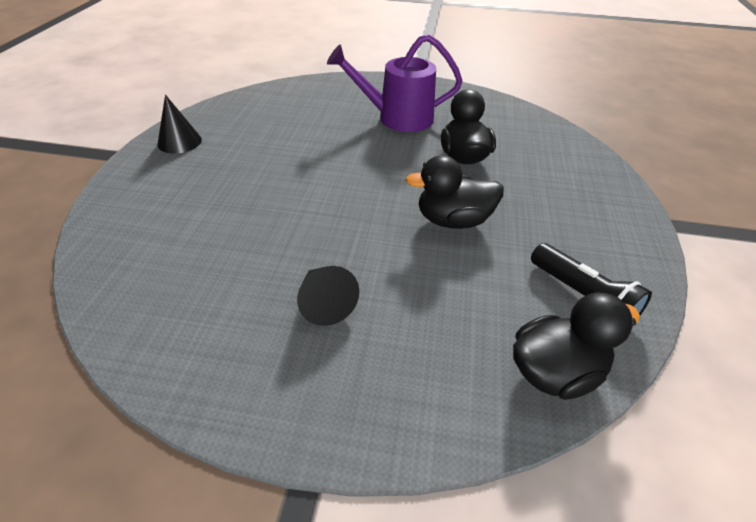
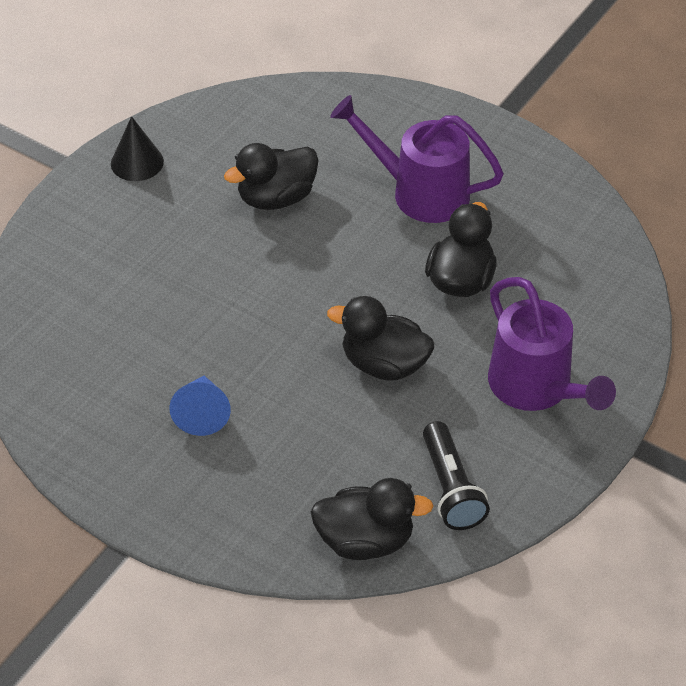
camera: 25 degrees right, 5 degrees up
black cone [297,266,359,326] -> blue cone [169,376,231,436]
none -> black duck [224,143,319,210]
none -> purple watering can [488,277,616,411]

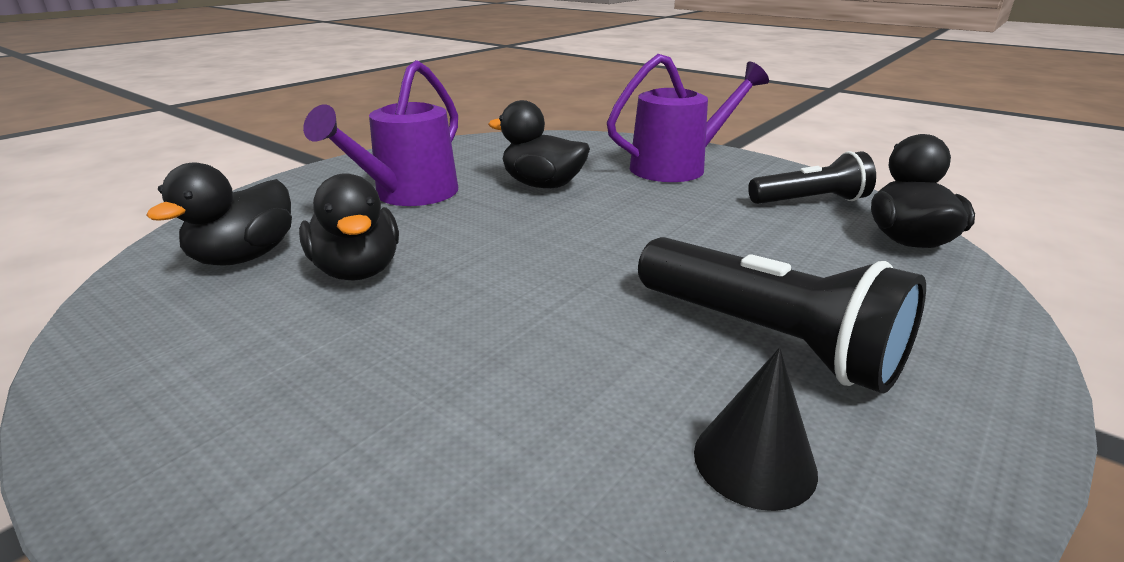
camera: 85 degrees left, 20 degrees down
black cone [111,116,164,181] -> black cone moved to [694,348,818,511]
blue cone [169,376,231,436] -> black flashlight [638,237,926,393]
black duck [327,296,434,381] -> black duck moved to [146,162,292,266]

